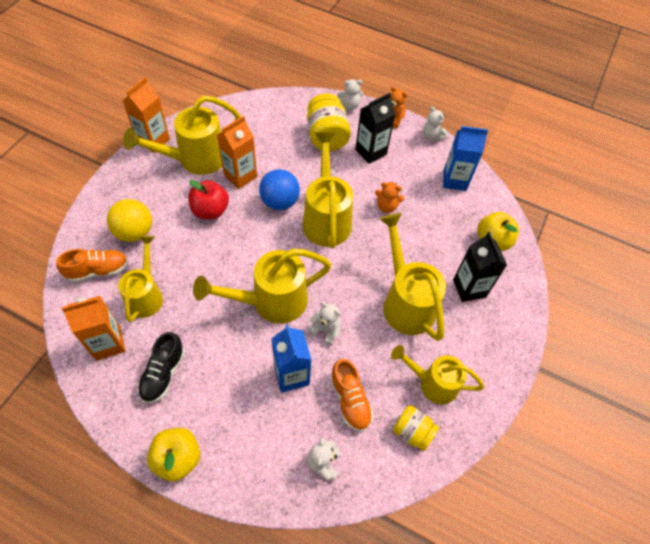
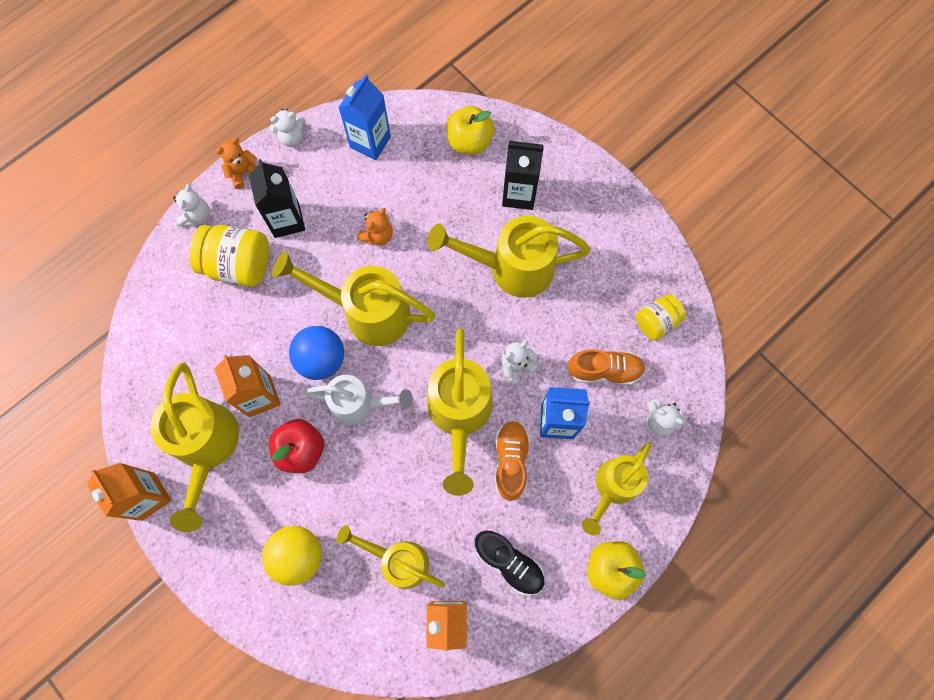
camera: 65 degrees left, 15 degrees up
orange shoe [56,249,128,282] -> orange shoe moved to [495,421,530,501]
yellow watering can [391,345,484,404] -> yellow watering can moved to [582,442,652,536]
none -> white watering can [304,375,413,425]

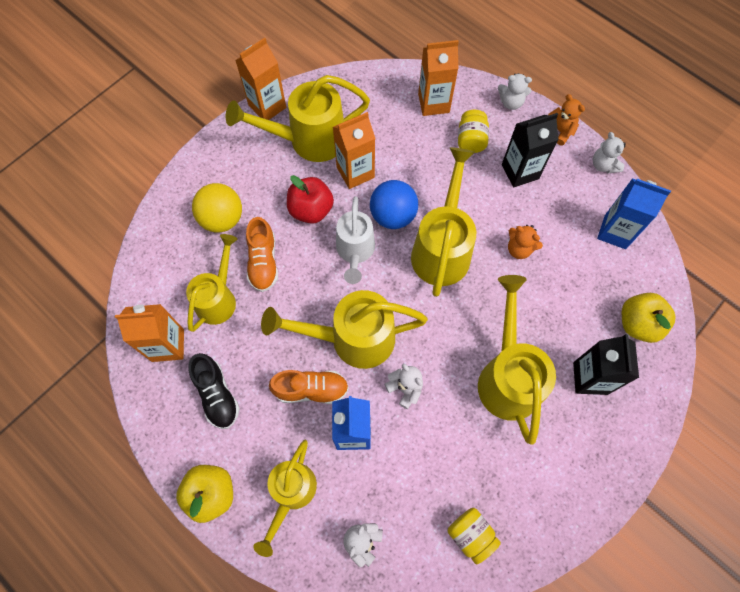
camera: 85 degrees right, 5 degrees down
yellow jar [189,225,269,287] -> yellow jar [458,110,489,153], size x0.61
black shoe [475,531,545,595] -> black shoe turned 60 degrees counterclockwise [188,353,240,429]
orange shoe [568,349,646,385] -> orange shoe moved to [246,217,278,292]
yellow watering can [582,442,652,536] -> yellow watering can turned 105 degrees counterclockwise [253,440,317,557]
none -> orange carton [418,40,459,116]

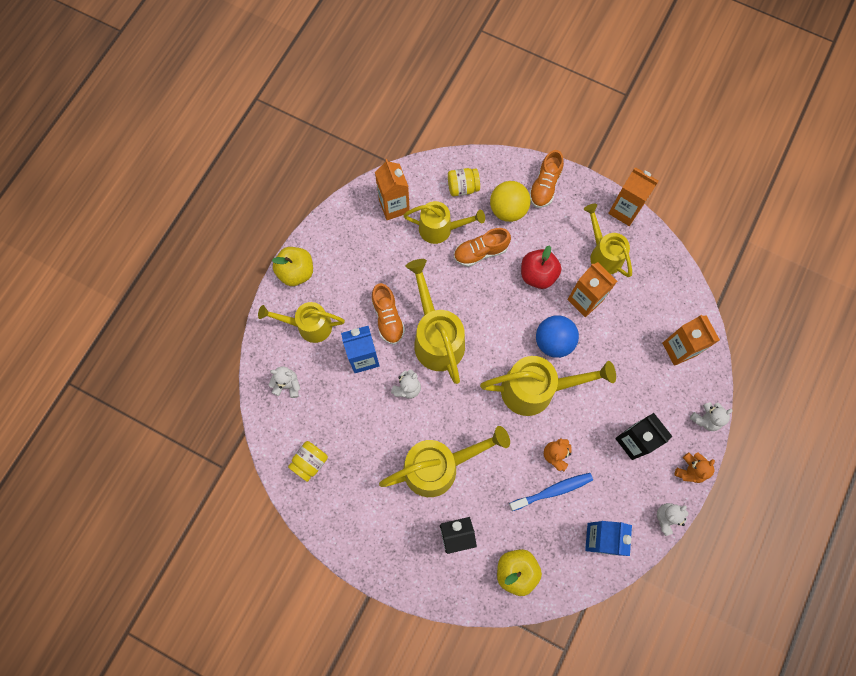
camera: 75 degrees right, 5 degrees up
black shoe [188,353,240,429] -> none
yellow watering can [226,75,370,162] -> yellow watering can [584,204,632,277], size x0.66
white watering can [336,196,375,284] -> none
yellow jar [458,110,489,153] -> yellow jar moved to [448,168,480,196]
white teddy bear [498,73,532,110] -> white teddy bear turned 120 degrees counterclockwise [690,402,732,431]
none -> blue toothbrush [509,473,593,511]
none -> orange shoe [529,150,564,208]

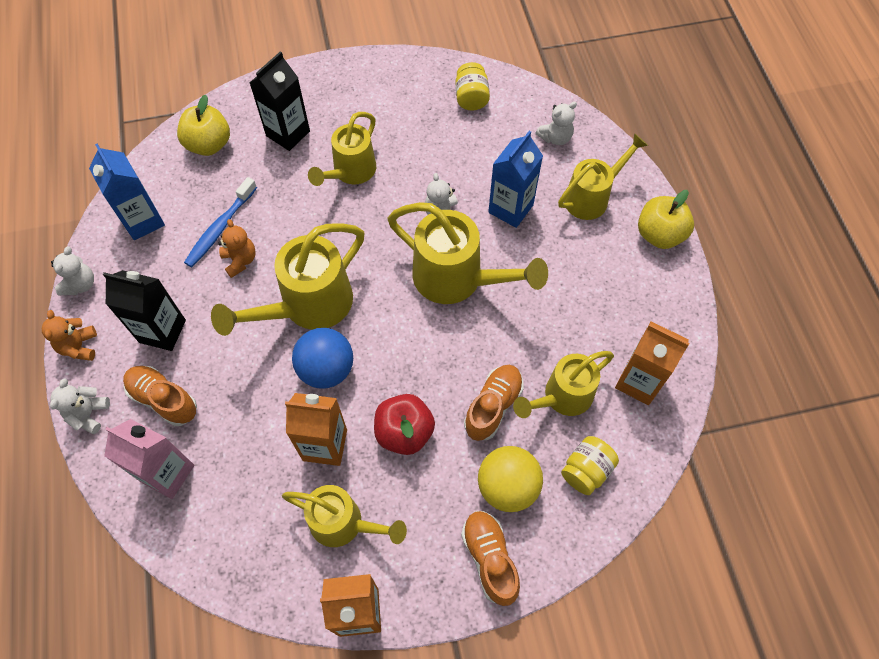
camera: 140 degrees right, 10 degrees down
orange shoe [371,283,405,344] -> orange shoe moved to [123,366,197,426]
yellow watering can [379,426,510,497] -> yellow watering can [308,112,376,186], size x0.66
orange carton [662,315,720,366] -> pink carton [104,419,194,499]

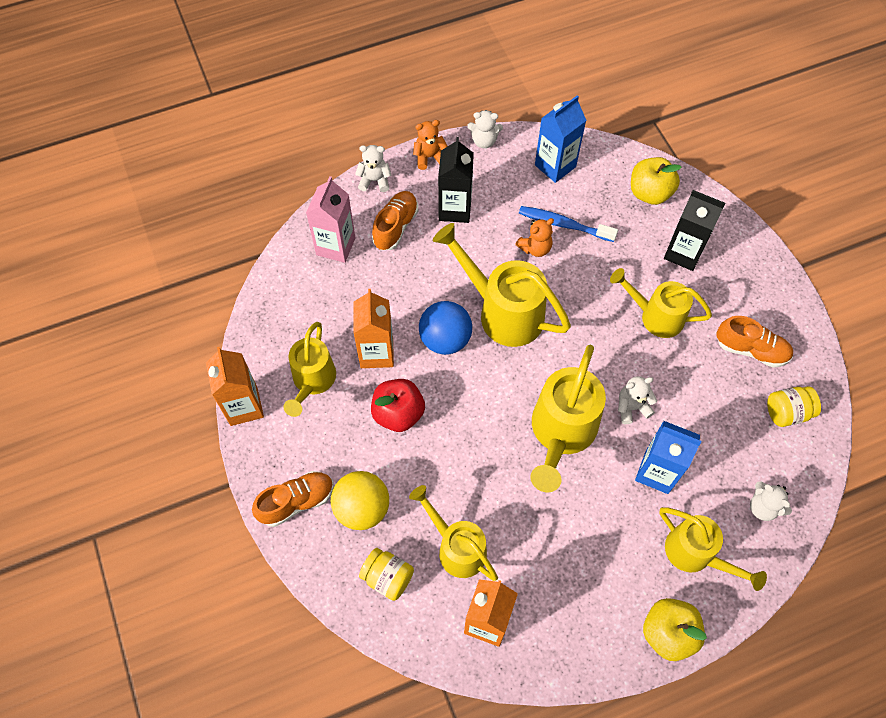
camera: 80 degrees right, 0 degrees up
orange shoe [464,365,523,441] -> orange shoe moved to [717,316,793,368]

